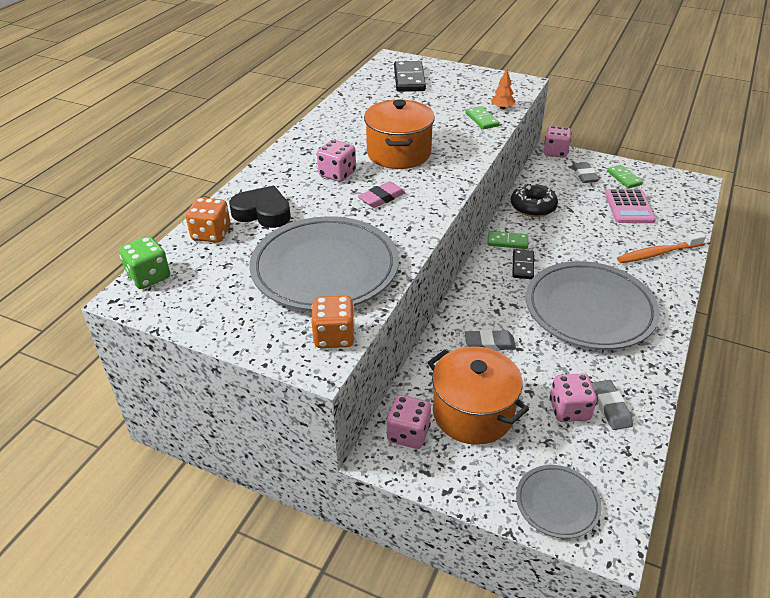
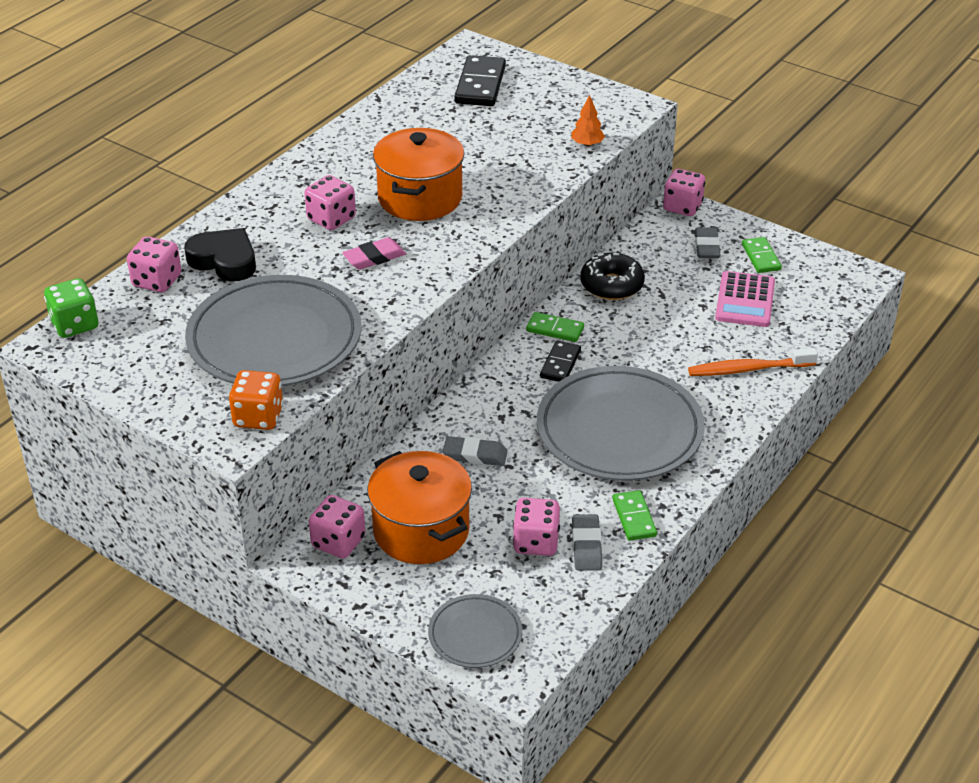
camera: 10 degrees right, 0 degrees up
orange dice [186,197,231,243] -> pink dice [127,236,181,292]
green domino [466,106,500,129] -> green domino moved to [612,490,657,541]

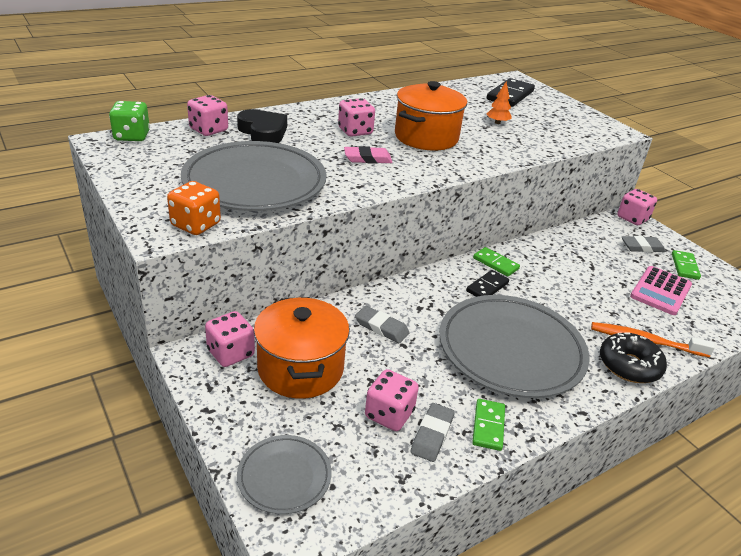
camera: 20 degrees right, 5 degrees down
orange tree [571,95,605,147] -> orange tree moved to [486,81,511,124]
black donut [581,253,645,300] -> black donut moved to [600,332,667,383]
grey eraser [695,227,720,258] -> grey eraser turned 60 degrees clockwise [622,236,666,252]

